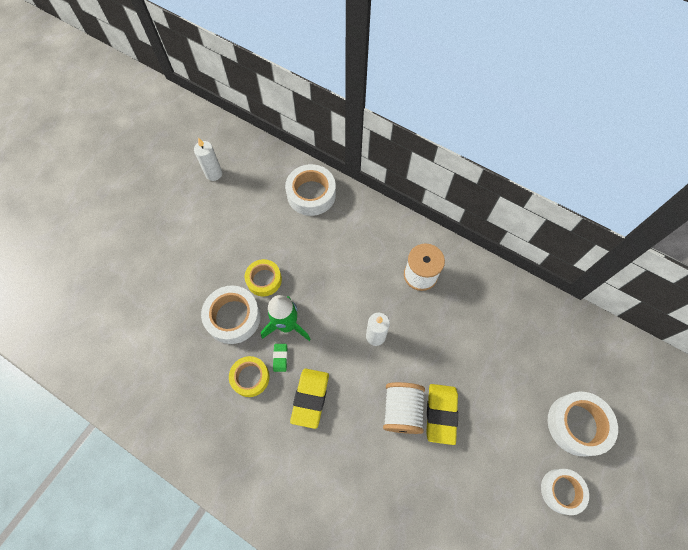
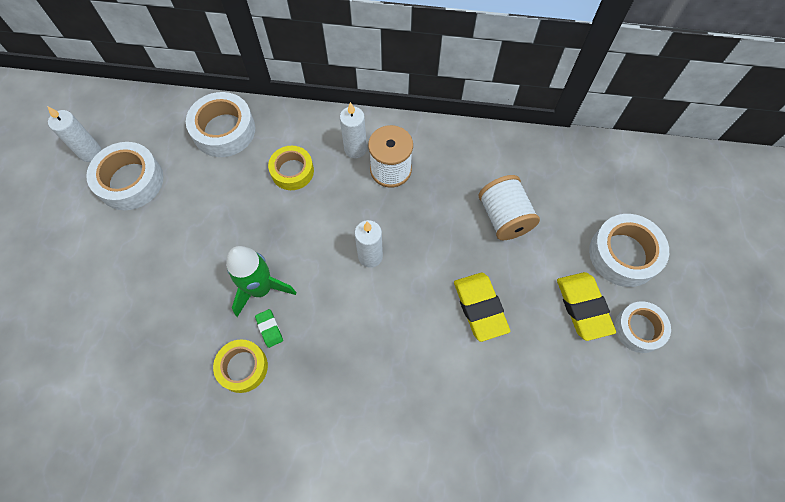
camera: 25 degrees left, 0 degrees up
white tape [201,286,261,344] -> white tape moved to [86,142,163,210]
yellow tape [245,259,282,297] -> yellow tape moved to [268,146,314,190]
yellow eraser [290,369,329,429] -> yellow eraser moved to [557,272,616,341]
white spool [383,382,425,434] -> white spool moved to [478,175,540,240]
none -> white candle [340,102,367,158]

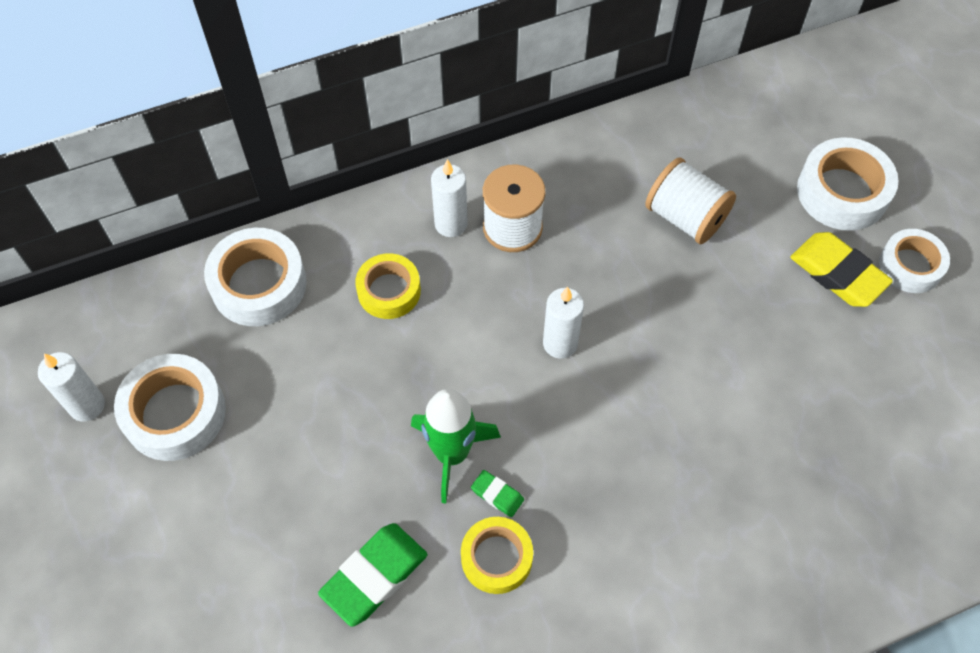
camera: 30 degrees left, 5 degrees down
yellow eraser [454,273,510,342] -> none
none -> green eraser [318,523,427,627]

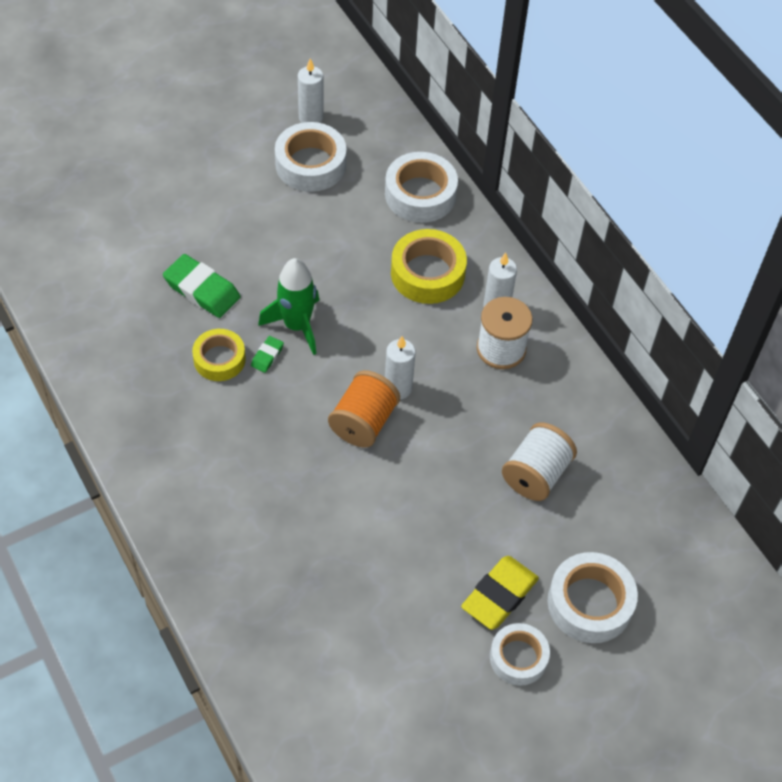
camera: 80 degrees right, 5 degrees down
yellow tape [355,253,421,319] -> yellow tape [391,229,467,304], size x1.51
none -> orange spool [328,370,400,448]

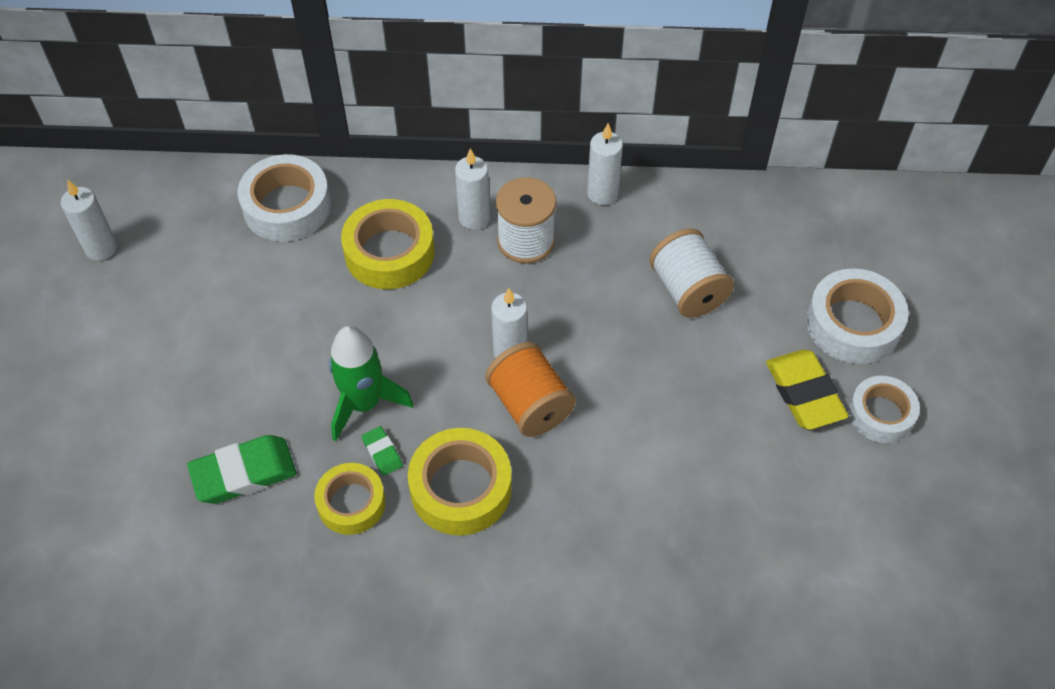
camera: 55 degrees left, 0 degrees up
white tape [275,122,347,192] -> none
none -> yellow tape [408,428,512,535]
none -> white candle [587,123,623,205]

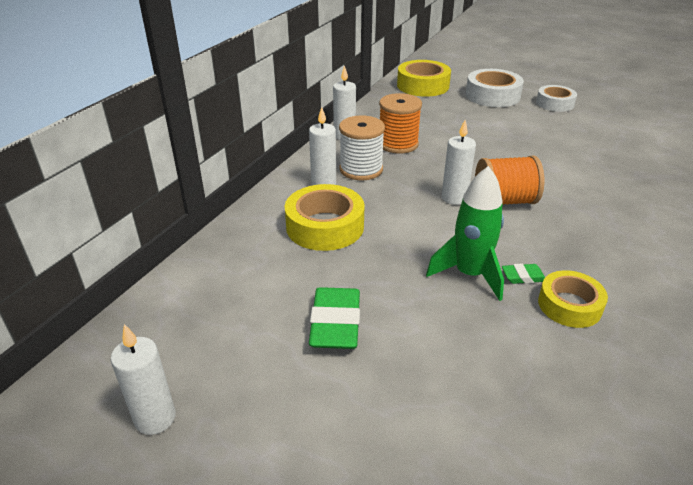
camera: 65 degrees left, 20 degrees down
green eraser [187,435,297,504] -> green eraser moved to [309,287,360,349]
white tape [238,154,331,242] -> none
yellow tape [408,428,512,535] -> yellow tape moved to [397,60,451,97]
white spool [649,228,734,318] -> none
yellow eraser [766,350,849,430] -> none
none -> orange spool [379,93,422,154]

